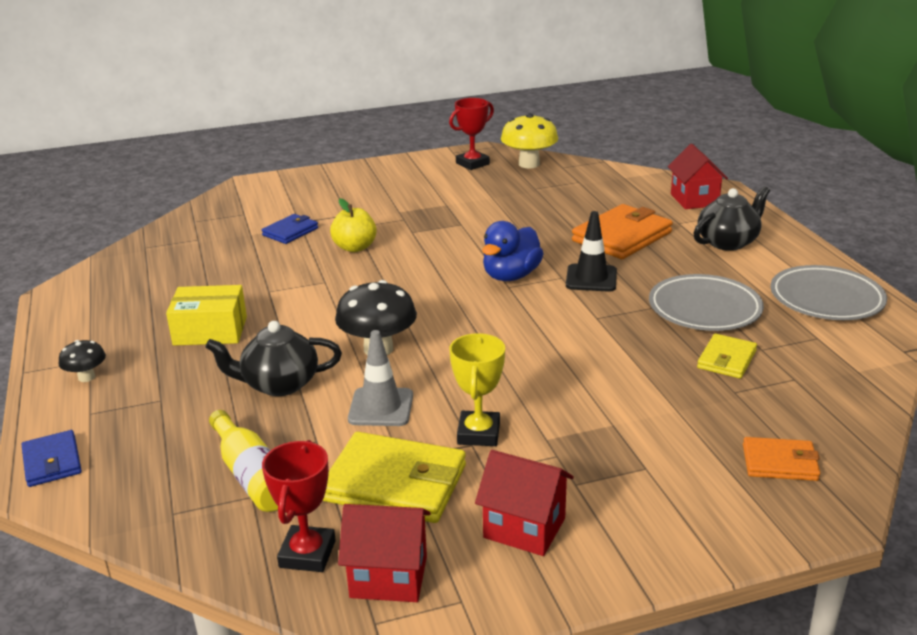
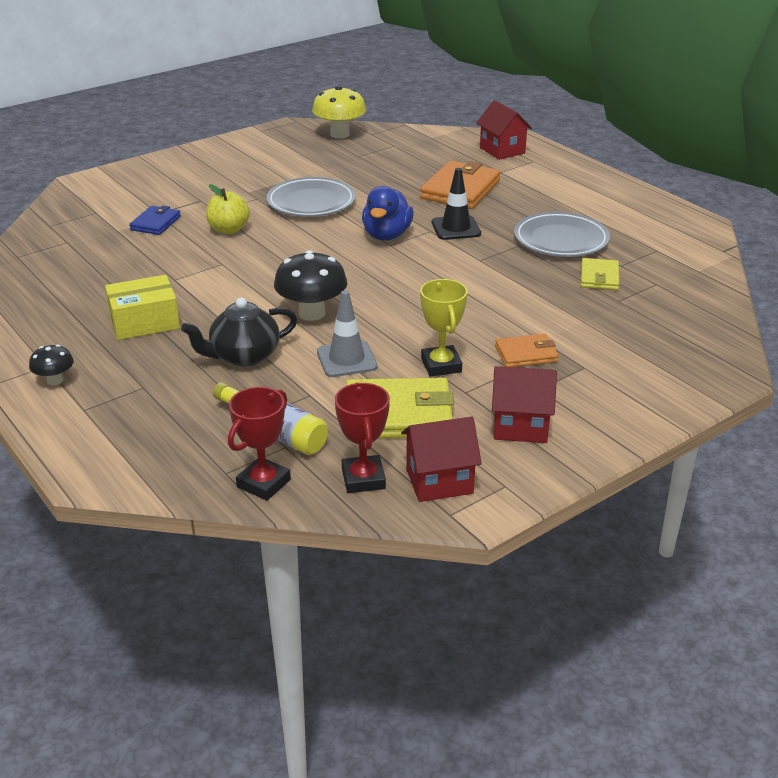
camera: 20 degrees left, 5 degrees up
blue wallet [22,430,82,487] -> none
red trophy [449,98,494,170] -> red trophy moved to [228,387,291,501]
black teapot [693,186,770,251] -> none
orange wallet [743,437,820,481] -> orange wallet moved to [495,334,559,367]
grey plate [770,265,887,320] -> grey plate moved to [267,177,356,217]

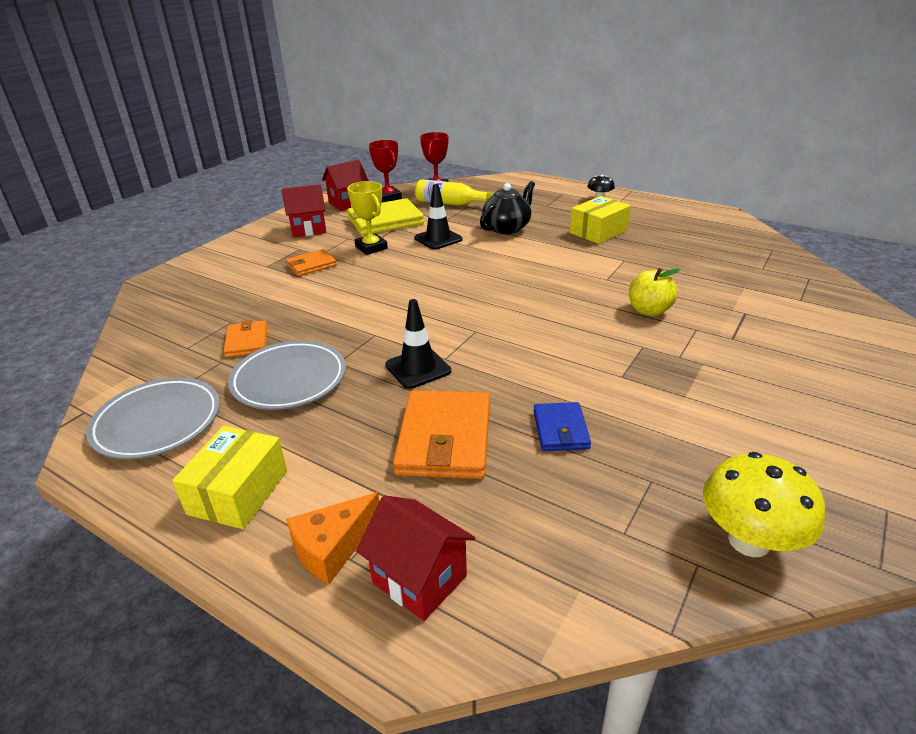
camera: 160 degrees right, 0 degrees up
blue wallet [129,206,181,235] -> blue wallet moved to [534,402,591,451]
grey plate [267,177,356,217] -> grey plate moved to [86,377,220,459]
black mushroom [274,250,347,321] -> none
grey traffic cone [317,290,378,377] -> black traffic cone [414,184,463,250]
blue duck [362,186,414,241] -> none
yellow wallet [581,258,619,290] -> orange wallet [223,320,267,358]
none -> yellow box [172,426,287,529]
none -> orange cheese [286,492,379,584]

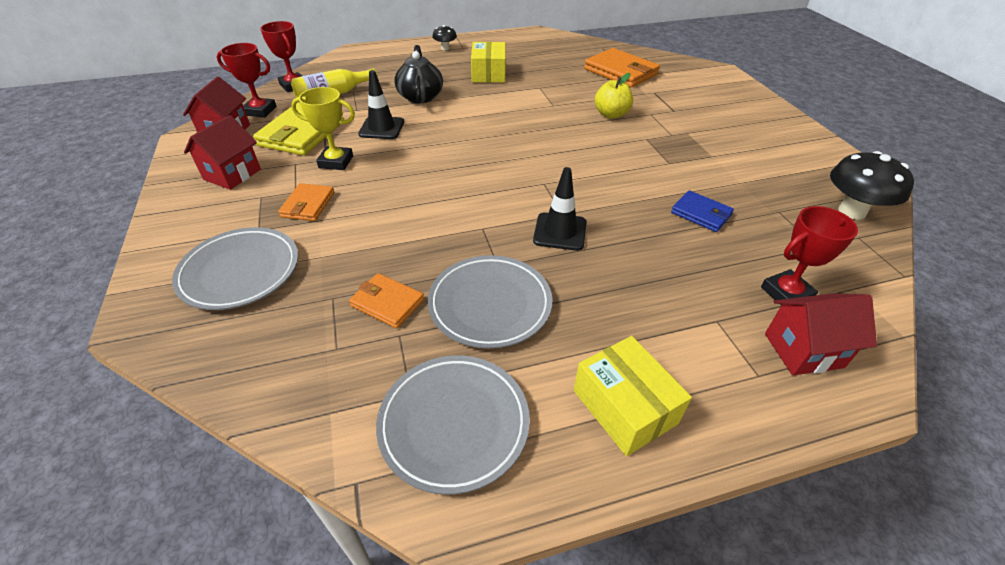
camera: 50 degrees left, 10 degrees up
orange cheese [286,492,379,584] -> none
orange wallet [393,390,490,479] -> orange wallet moved to [584,48,660,88]
yellow mushroom [703,452,825,557] -> black mushroom [830,151,914,220]
none -> grey plate [172,227,298,310]
none -> red trophy [761,206,858,305]

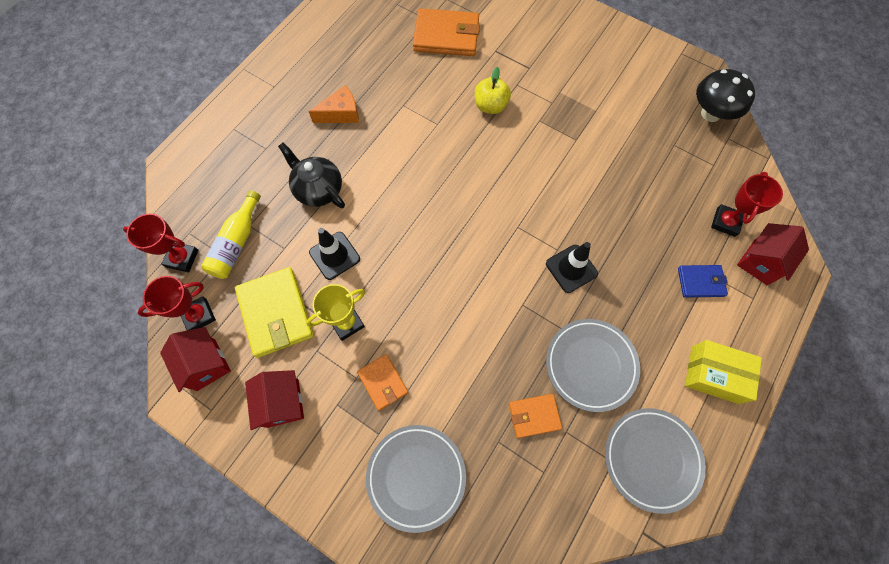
camera: 40 degrees left, 25 degrees up
black mushroom [432,25,457,51] -> none
yellow box [471,42,506,83] -> orange cheese [308,85,359,123]
blue wallet [671,191,734,232] -> blue wallet moved to [678,265,728,298]

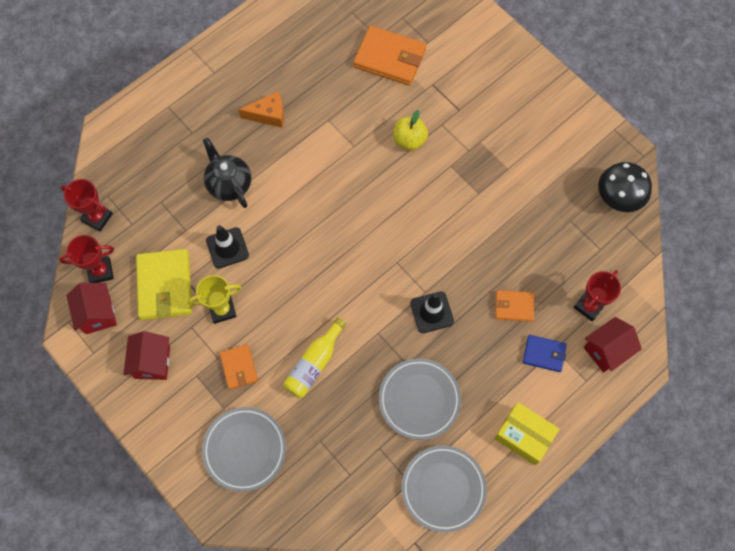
camera: 15 degrees right, 0 degrees up
yellow bottle [201,190,261,279] -> yellow bottle moved to [283,317,346,398]
orange wallet [509,394,562,438] -> orange wallet moved to [495,290,534,322]

